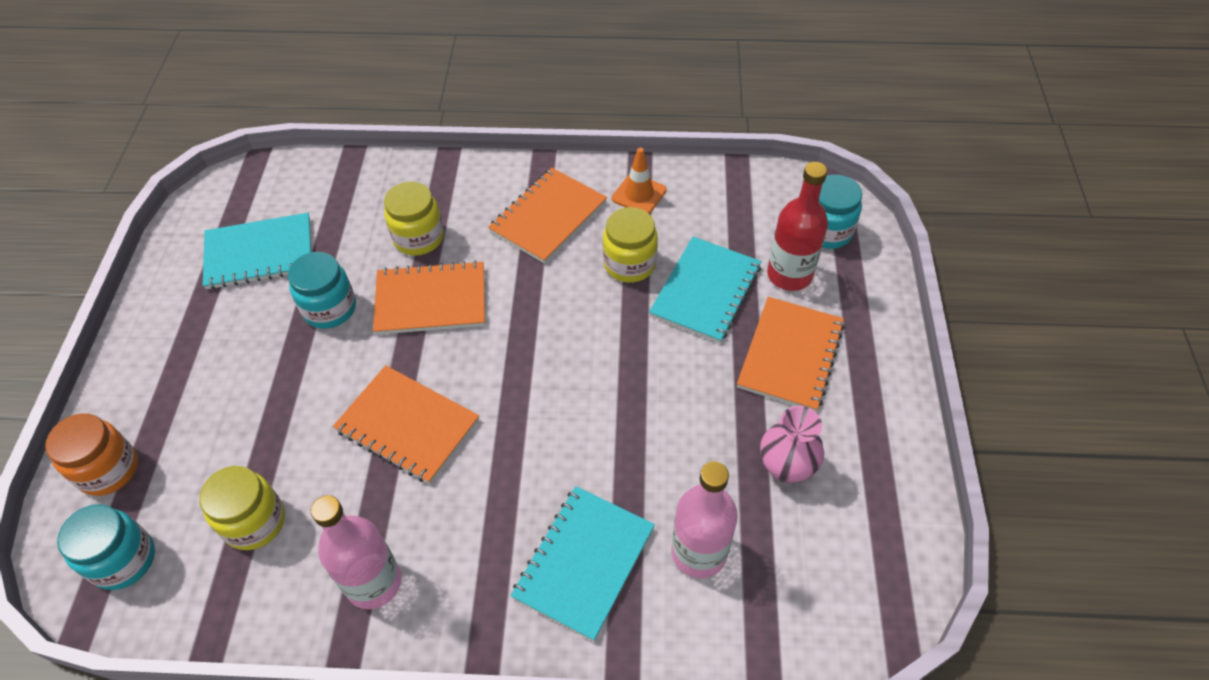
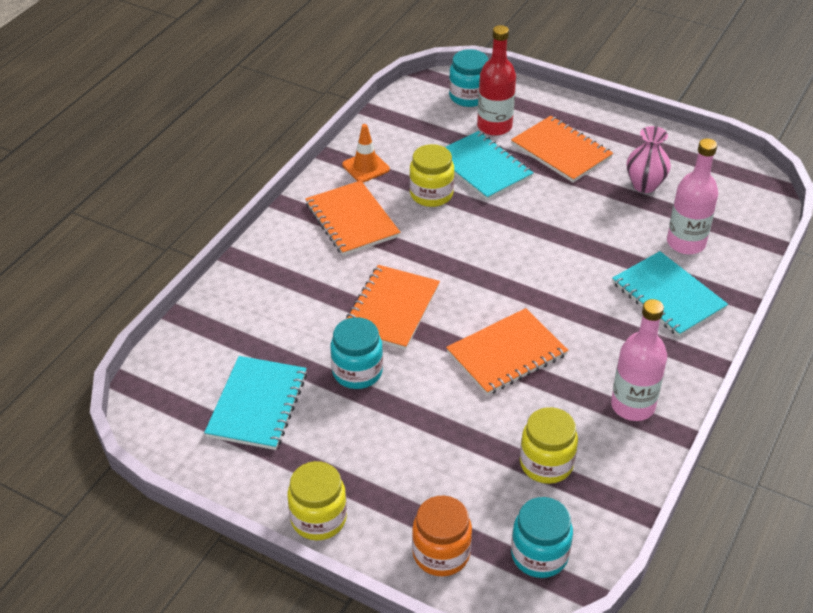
camera: 65 degrees left, 10 degrees down
yellow jar [384,181,444,256] -> yellow jar moved to [288,461,347,540]

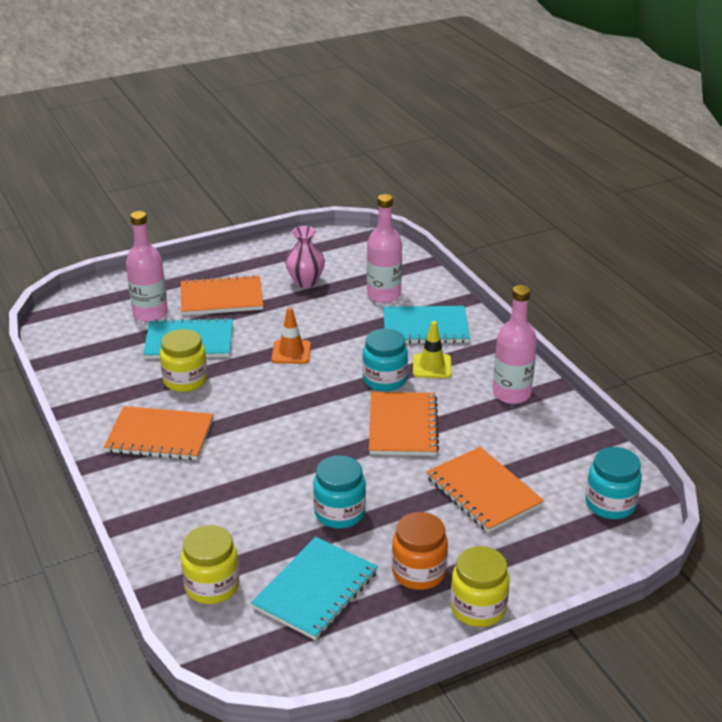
camera: 55 degrees left, 10 degrees down
turquoise notebook [204,356,307,450] -> turquoise notebook turned 75 degrees clockwise [251,537,378,640]
orange traffic cone [342,124,390,182] -> orange traffic cone moved to [272,307,311,364]
orange notebook [346,265,440,350] -> orange notebook moved to [426,447,544,533]
orange jar [412,496,472,576] -> orange jar moved to [392,512,448,590]
turquoise jar [449,49,488,107] -> turquoise jar moved to [362,329,408,391]
red bottle [477,25,516,136] -> pink bottle [126,211,168,322]
yellow jar [520,407,578,484] -> yellow jar moved to [181,525,240,604]
none -> yellow traffic cone [413,321,452,378]

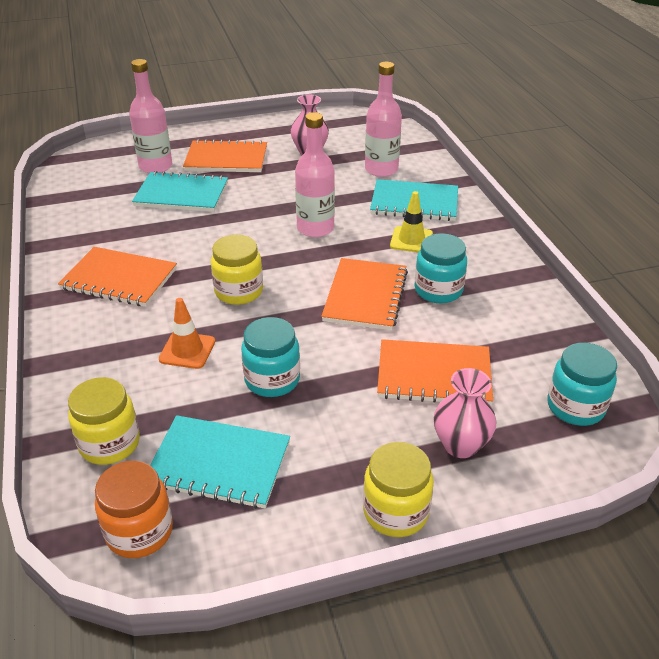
camera: 10 degrees right, 5 degrees up
yellow jar [160,329,207,392] -> yellow jar moved to [211,235,263,305]
turquoise notebook [251,537,378,640] -> turquoise notebook turned 60 degrees clockwise [150,415,290,509]
orange traffic cone [272,307,311,364] -> orange traffic cone moved to [159,298,215,369]
turquoise jar [362,329,408,391] -> turquoise jar moved to [414,233,467,303]
orange jar [392,512,448,590] -> orange jar moved to [95,461,173,558]
orange notebook [426,447,544,533] -> orange notebook turned 60 degrees counterclockwise [377,339,493,405]
pink bottle [493,285,537,404] -> pink bottle moved to [295,112,335,237]
none -> pink vase [434,368,496,458]

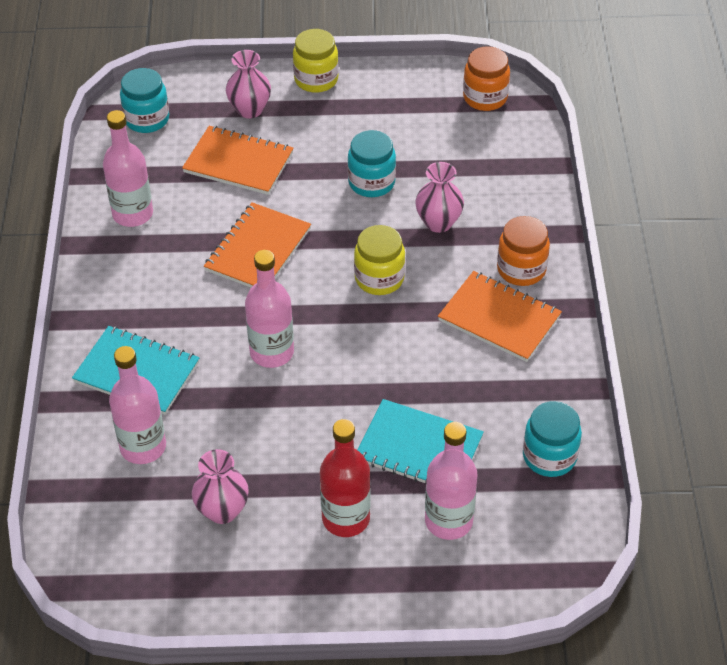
camera: 165 degrees left, 10 degrees up
yellow jar [68,377,140,465] -> none
turquoise notebook [150,415,290,509] -> none
orange traffic cone [159,298,215,369] -> pink vase [415,162,464,233]
orange notebook [183,139,267,172] -> red bottle [320,419,371,537]
yellow traffic cone [390,191,433,252] -> none
turquoise jar [414,233,467,303] -> turquoise jar moved to [523,401,582,477]
none -> pink bottle [103,110,153,227]
none -> orange jar [497,216,550,286]

